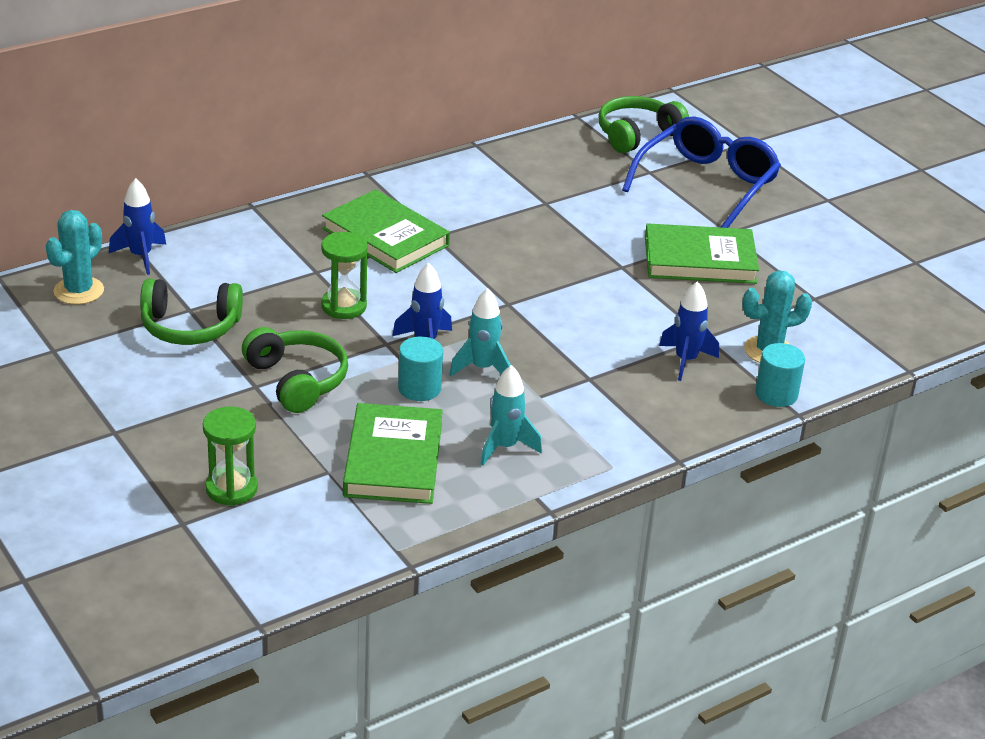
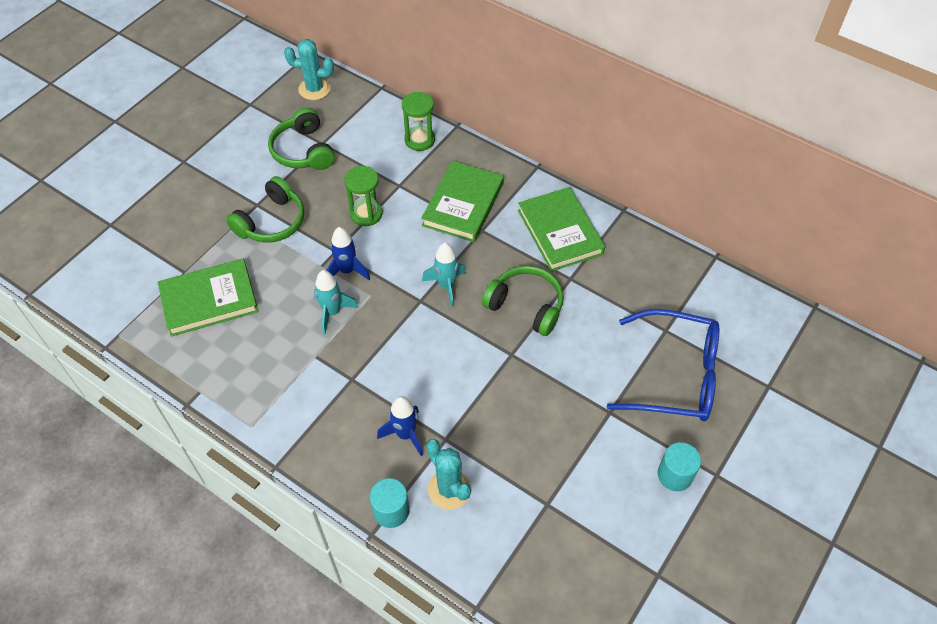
camera: 70 degrees right, 20 degrees up
blue rocket [109,178,166,275] -> none
green hourglass [203,406,258,506] -> green hourglass moved to [402,91,435,151]
turquoise cylinder [398,336,443,401] -> turquoise cylinder moved to [658,442,701,491]
turquoise rocket [481,365,542,466] -> turquoise rocket moved to [422,243,466,307]
green headphones [598,96,689,153] -> green headphones moved to [482,266,564,336]
green book [645,223,759,284] -> green book moved to [518,187,605,272]

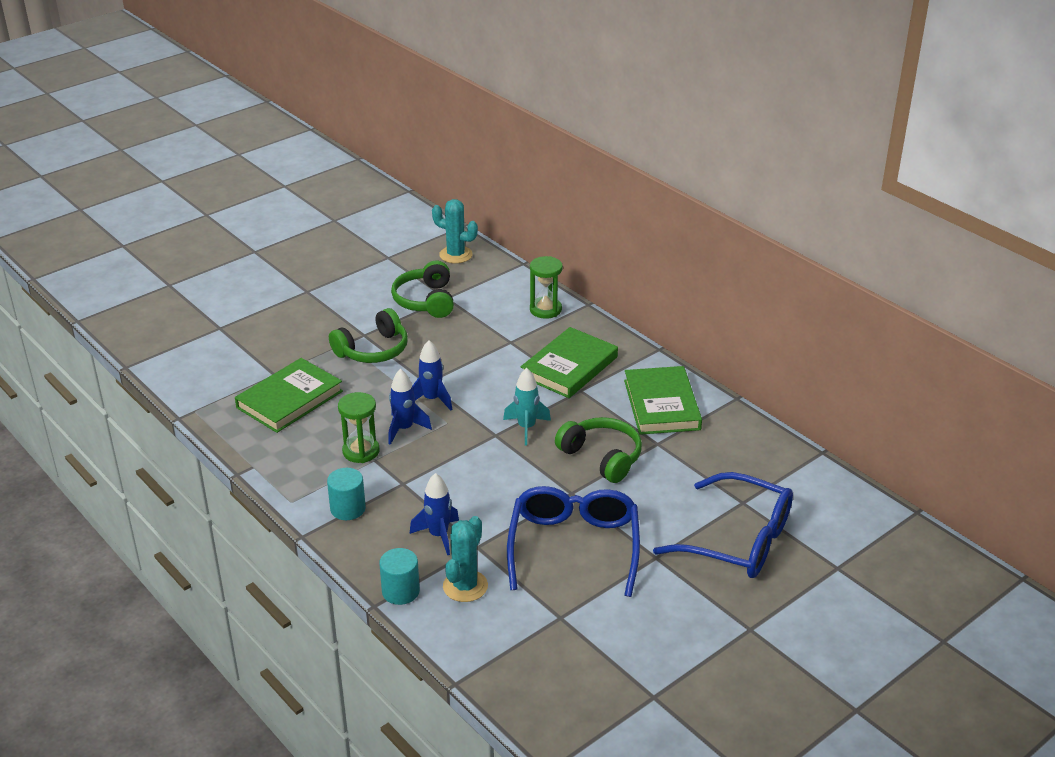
camera: 15 degrees right, 20 degrees down
green book [158,259,258,337] -> green book turned 45 degrees counterclockwise [235,358,343,433]
turquoise rocket [314,270,358,334] -> blue rocket [388,369,432,445]
green hourglass [344,166,383,226] -> green hourglass moved to [338,392,379,463]
turquoise cactus [426,439,471,509] -> turquoise cactus turned 45 degrees clockwise [443,516,488,602]
turquoise cylinder [658,442,701,491] -> turquoise cylinder moved to [327,468,366,520]
none -> blue glasses [507,486,640,597]

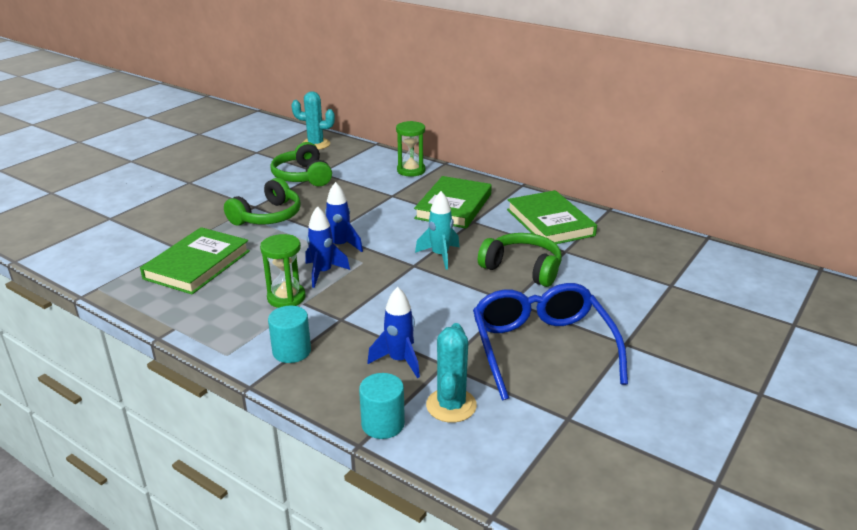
camera: 15 degrees left, 5 degrees down
blue glasses [653,472,793,578] -> none

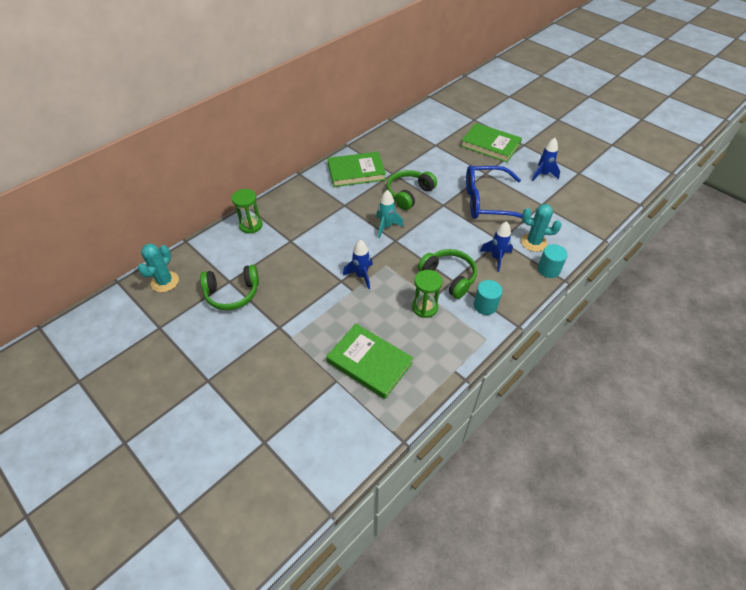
camera: 80 degrees left, 20 degrees up
green headphones [224,178,301,226] -> green headphones moved to [418,249,477,299]
blue rocket [306,206,350,288] -> blue rocket moved to [532,138,560,181]
green book [414,176,492,229] -> green book moved to [461,123,522,162]

